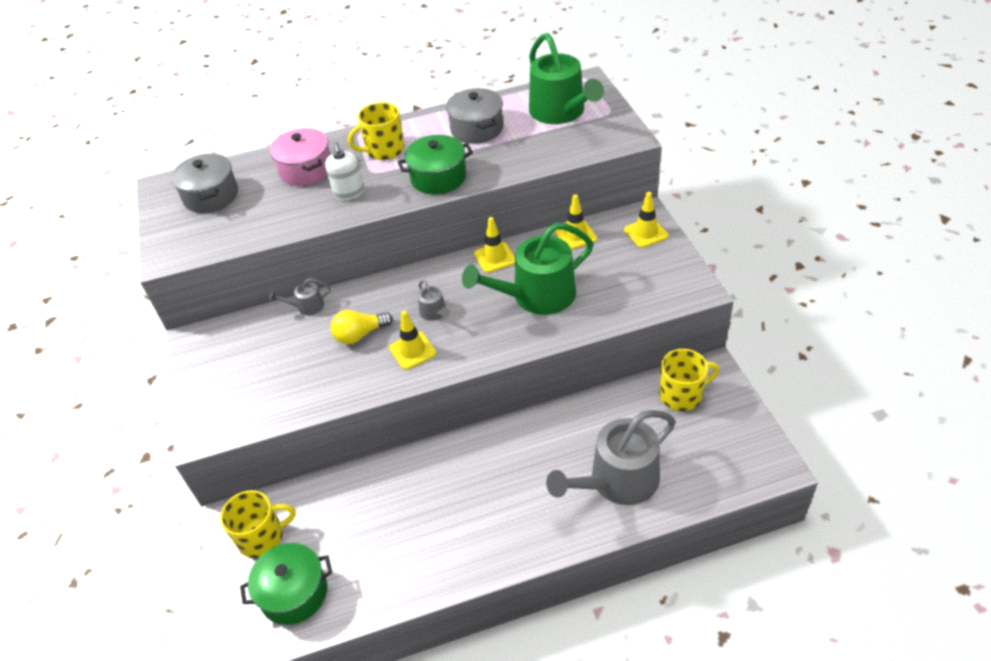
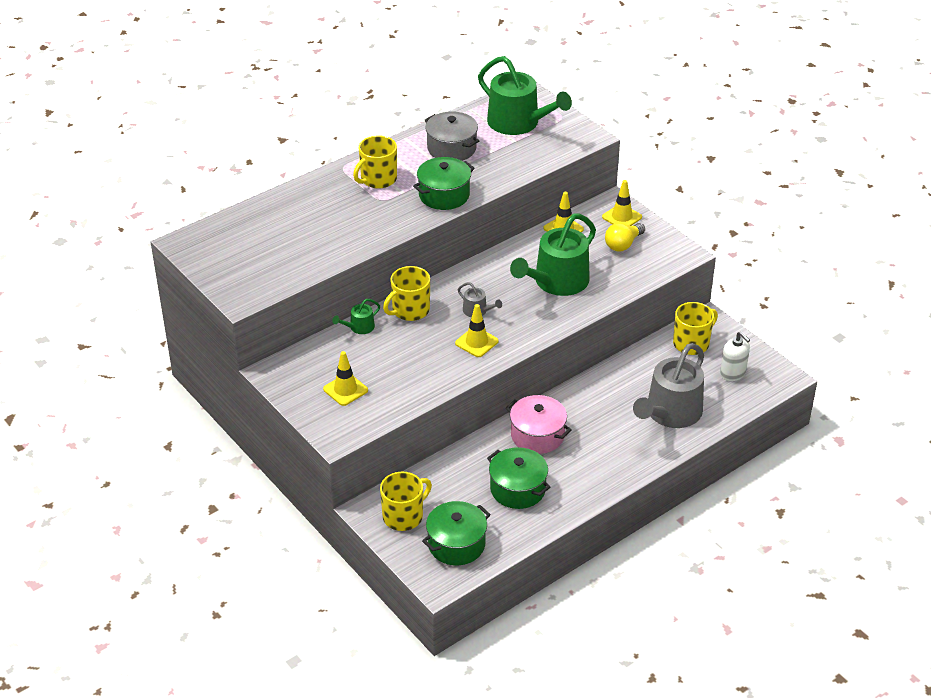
camera: 25 degrees left, 5 degrees down
grey pot [171,154,238,213] -> none
grey watering can [269,278,331,315] -> green watering can [332,299,380,334]
pink pot [270,128,331,186] -> pink pot moved to [506,395,572,454]
white soap dispenser [325,141,364,200] -> white soap dispenser moved to [720,331,750,381]
yellow light bulb [330,310,393,344] -> yellow light bulb moved to [605,223,645,252]
yellow traffic cone [474,217,515,273] -> yellow traffic cone moved to [323,351,368,406]
none -> yellow mug [383,266,430,321]
none -> green pot [487,447,551,509]

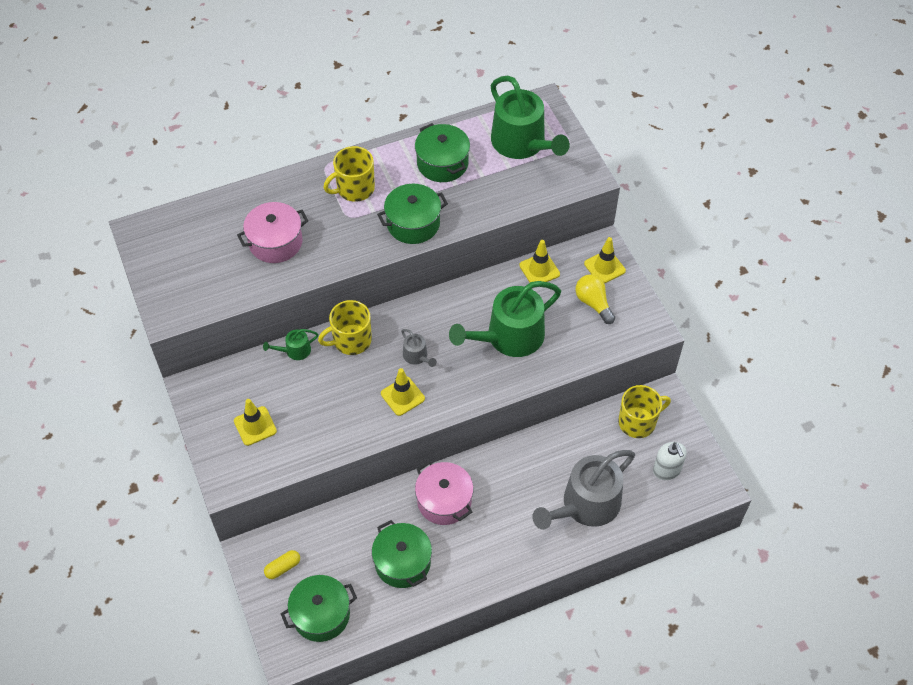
camera: 15 degrees right, 15 degrees up
yellow mug [380,472,432,531] -> yellow capsule [264,550,300,579]
grey pot [425,111,479,161] -> green pot [415,123,470,182]
yellow light bulb [605,223,645,252] -> yellow light bulb turned 90 degrees clockwise [575,274,615,324]
none -> pink pot [237,202,308,263]

